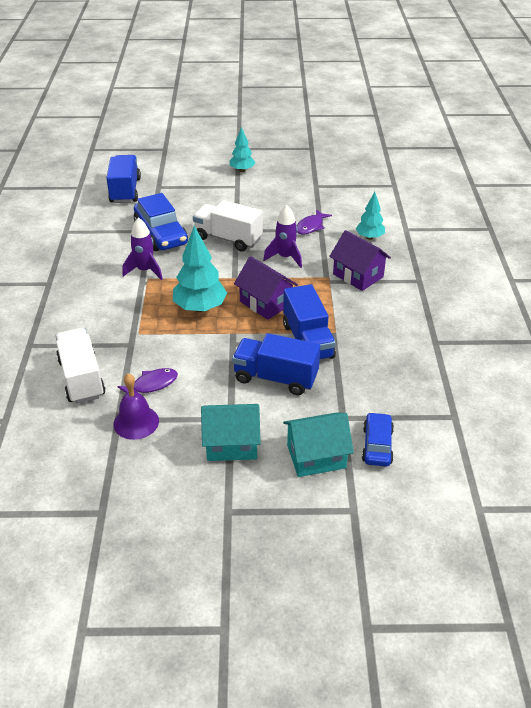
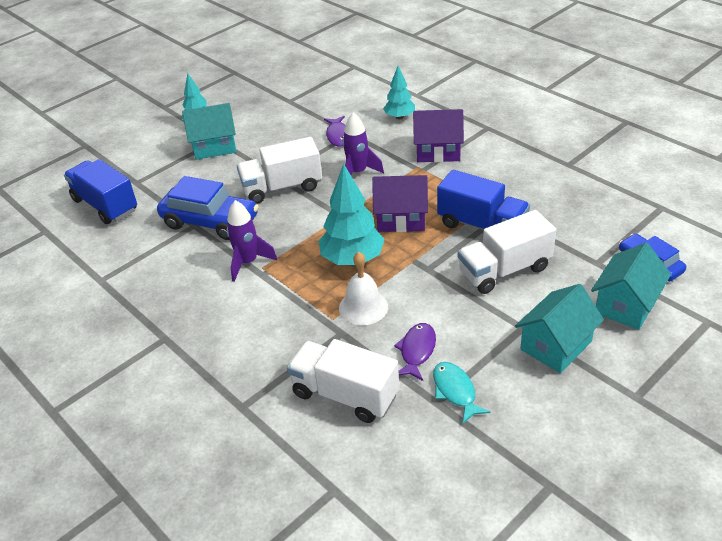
camera: 40 degrees left, 0 degrees up
purple bell [114,373,159,440] -> turquoise fish [433,362,491,423]
blue truck [232,333,320,395] -> white truck [458,210,556,294]
none -> turquoise house [182,103,236,160]
none -> white bell [339,252,388,325]

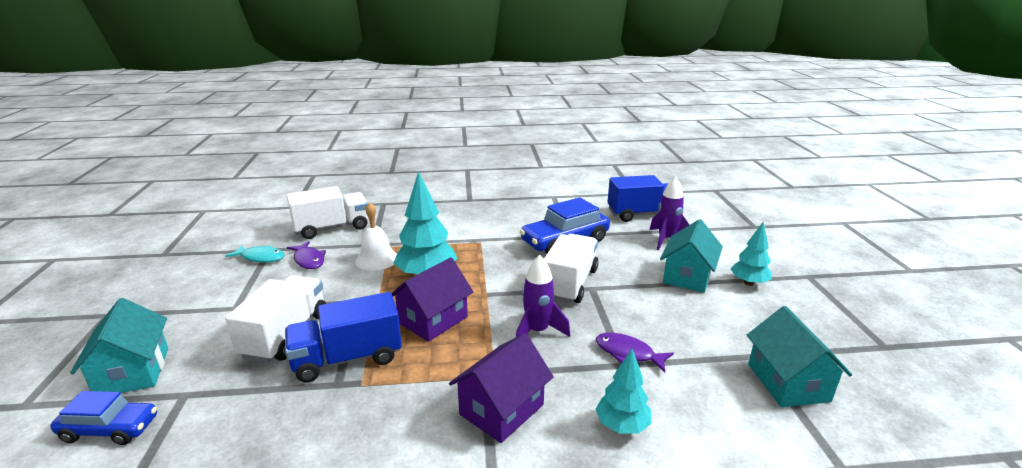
camera: 125 degrees right, 15 degrees down
purple rocket [227,200,277,282] -> purple rocket moved to [650,177,689,250]
turquoise house [515,284,604,373] -> turquoise house moved to [747,306,852,407]

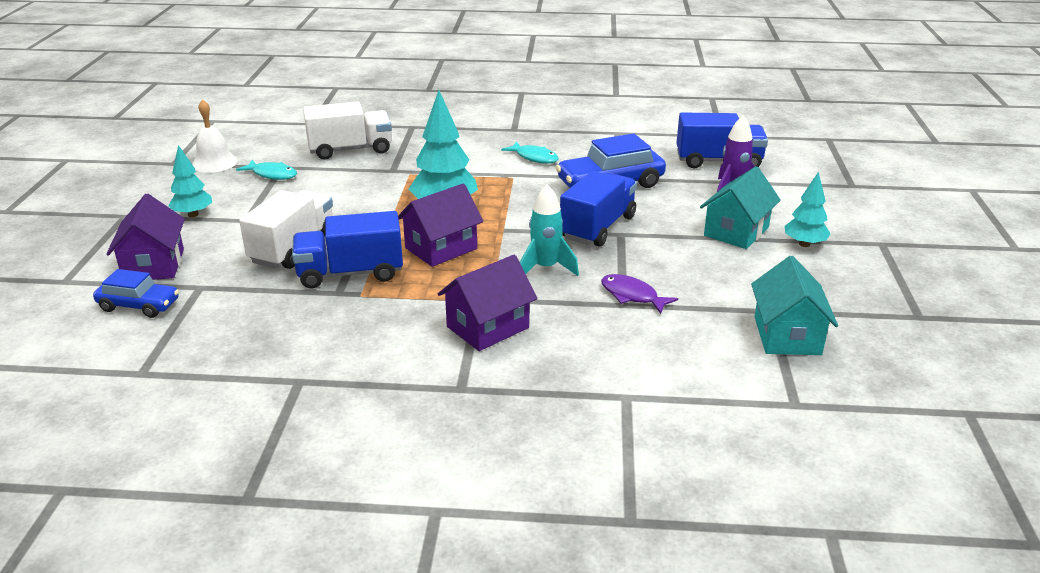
camera: 10 degrees right, 5 degrees up
turquoise house [70,298,168,393] -> purple house [106,194,185,280]
purple fish [287,241,326,269] -> none
white bell [356,202,397,271] -> white bell moved to [192,99,238,173]
purple rocket [516,255,570,337] -> turquoise rocket [520,184,579,276]
white truck [544,234,599,303] -> blue truck [560,171,637,247]
turquoise tree [596,349,652,433] -> turquoise tree moved to [168,145,212,217]
none -> turquoise fish [501,141,559,164]

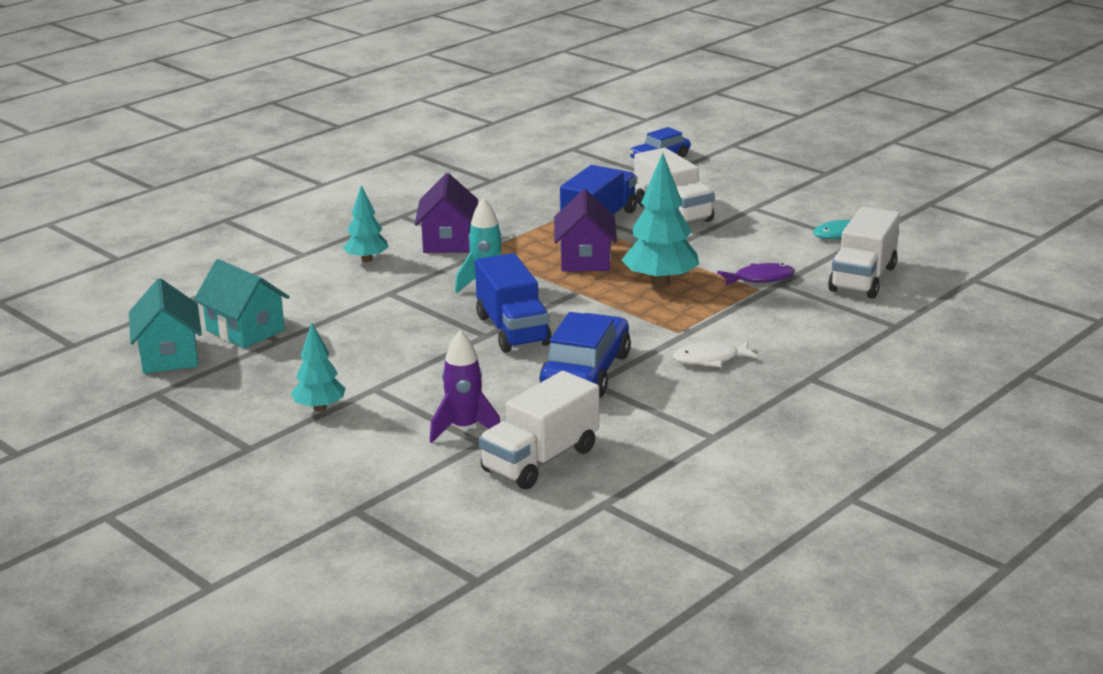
camera: 130 degrees right, 5 degrees down
purple house [106,194,185,280] -> none
turquoise tree [168,145,212,217] -> turquoise tree moved to [343,185,388,262]
white bell [192,99,238,173] -> none
turquoise fish [501,141,559,164] -> white fish [673,341,759,367]
purple fish [601,274,678,314] -> purple fish moved to [717,263,795,285]
blue truck [677,112,768,168] -> white truck [479,371,599,489]
turquoise house [700,166,781,249] -> turquoise house moved to [129,278,202,374]

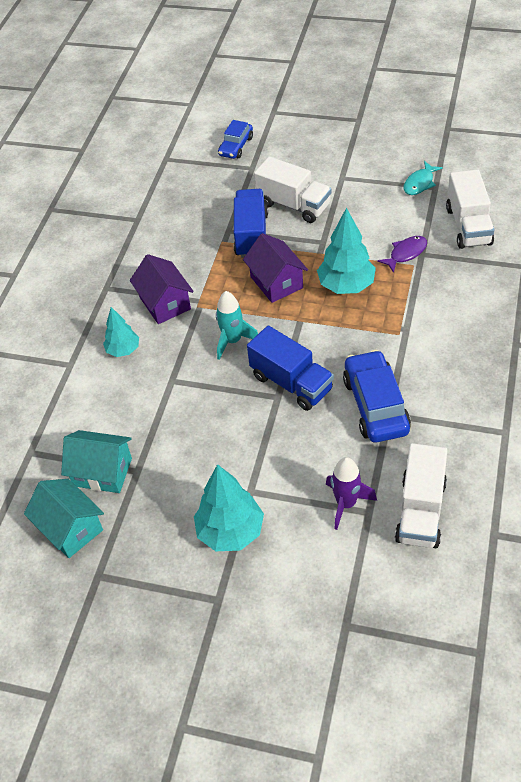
camera: 25 degrees left, 25 degrees up
turquoise tree [291,323,345,412] -> turquoise tree [194,464,264,551], size x1.65
white fish [673,341,759,367] -> none

